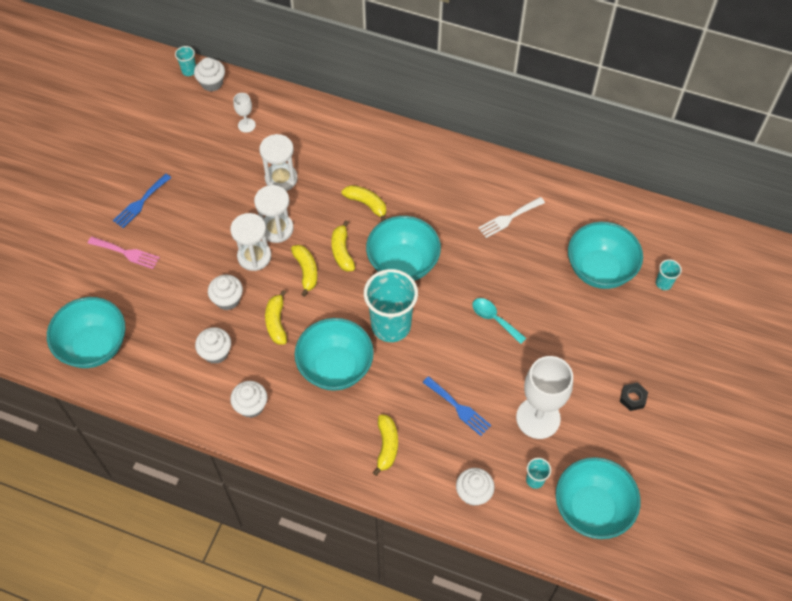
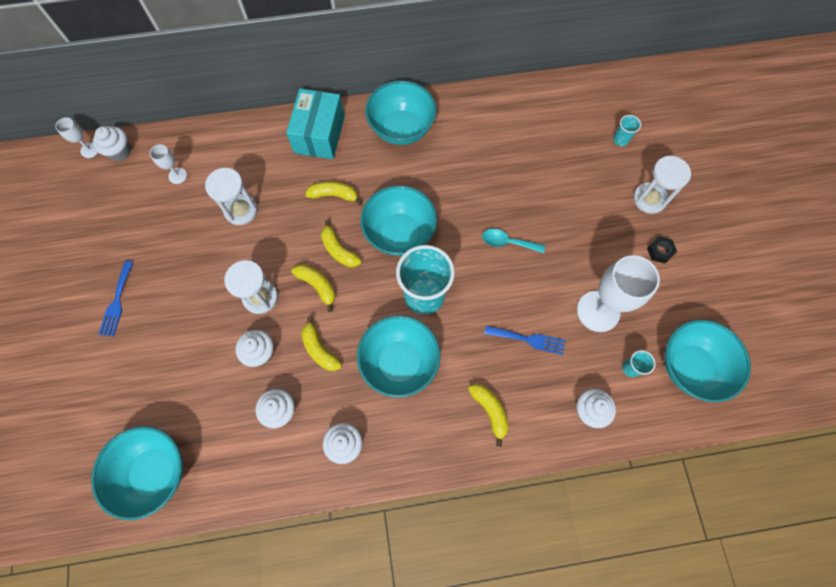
camera: 30 degrees left, 10 degrees up
pink fork [88,237,160,269] -> none
turquoise cup [175,46,196,76] -> white goblet [55,118,98,158]
white hourglass [254,185,294,243] -> white hourglass moved to [633,156,691,214]
white fork [478,197,545,238] -> none
turquoise bowl [568,222,643,289] -> turquoise bowl moved to [365,80,437,145]
none -> turquoise box [286,89,344,159]

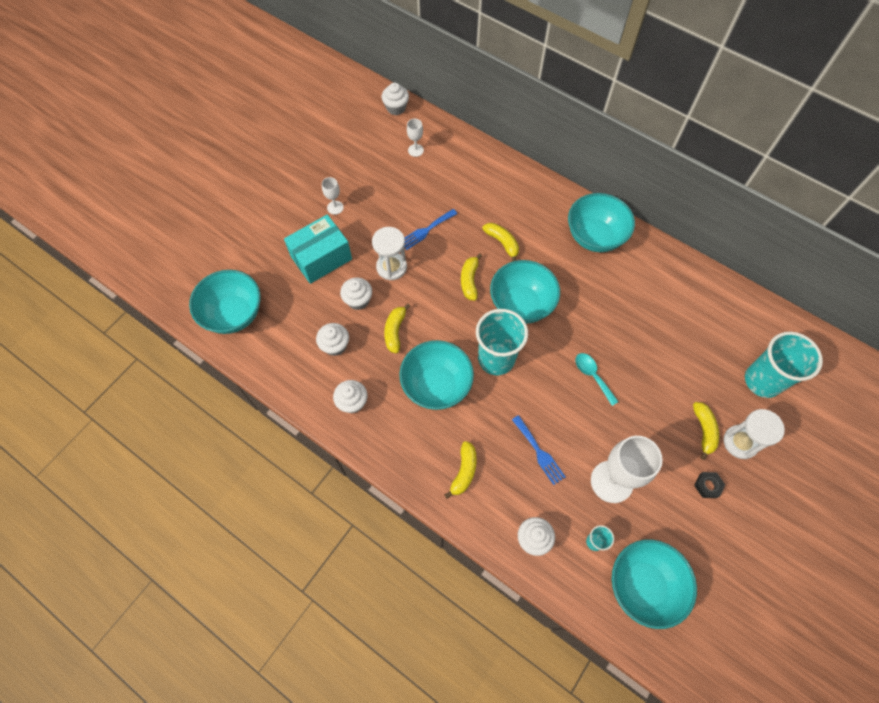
camera: 45 degrees right, 5 degrees down
white goblet [55,118,98,158] -> white goblet moved to [322,177,344,215]
blue fork [98,261,133,337] -> blue fork moved to [404,209,457,250]
white hourglass [205,168,258,225] -> none
turquoise box [286,89,344,159] -> turquoise box moved to [284,215,352,284]
yellow banana [291,264,335,312] -> yellow banana moved to [693,402,719,460]
turquoise cup [613,115,641,146] -> turquoise cup [745,332,823,398], size x2.31

